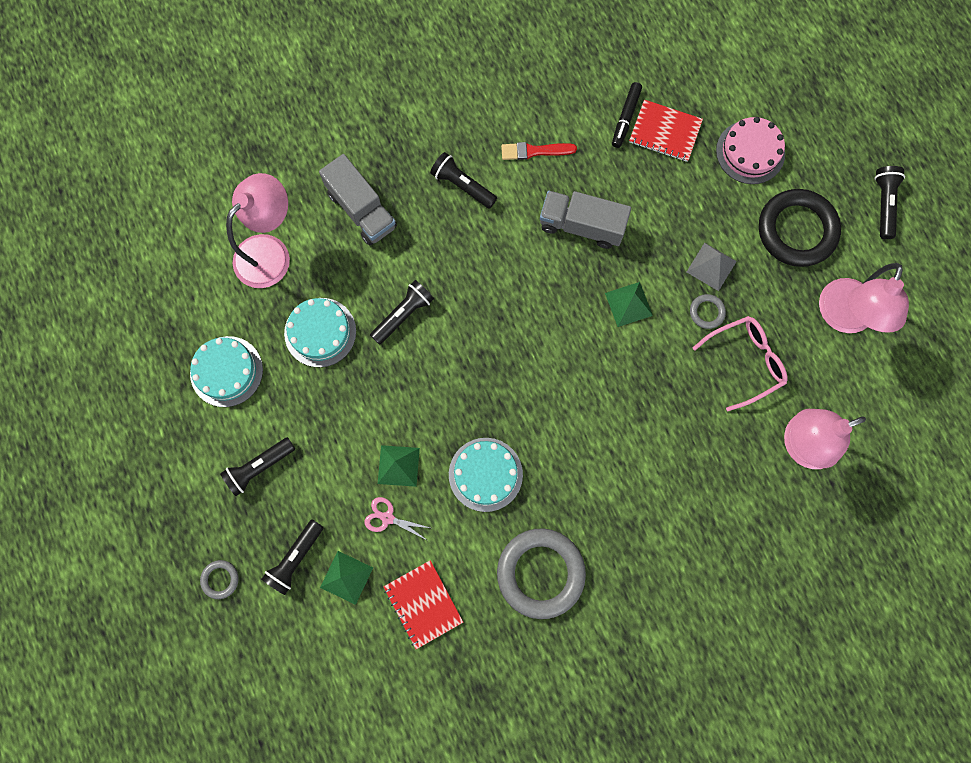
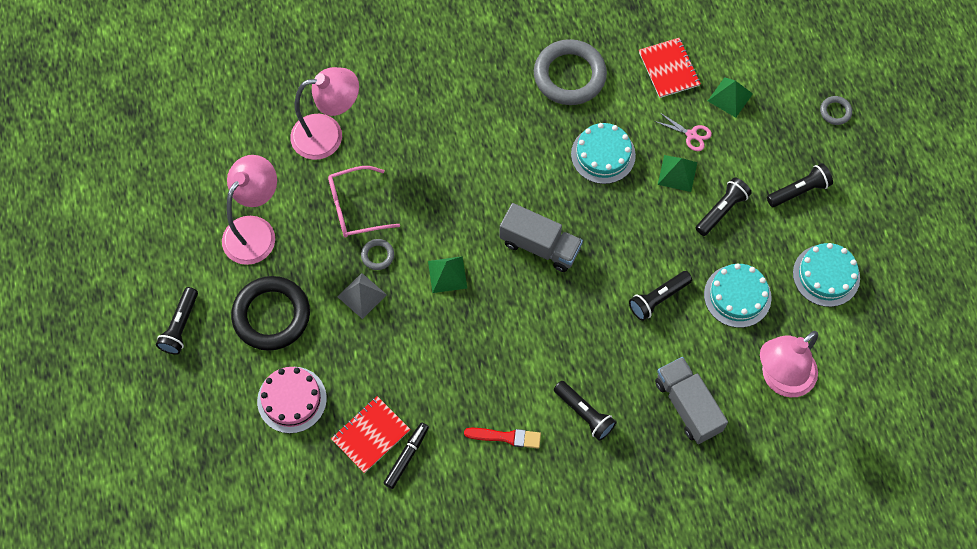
camera: 170 degrees left, 10 degrees down
black flashlight [261,519,324,595] -> black flashlight moved to [696,177,752,236]
grey truck [540,191,631,249] -> grey truck moved to [499,203,583,272]
red notebook [629,100,703,162] -> red notebook turned 75 degrees counterclockwise [331,396,411,473]

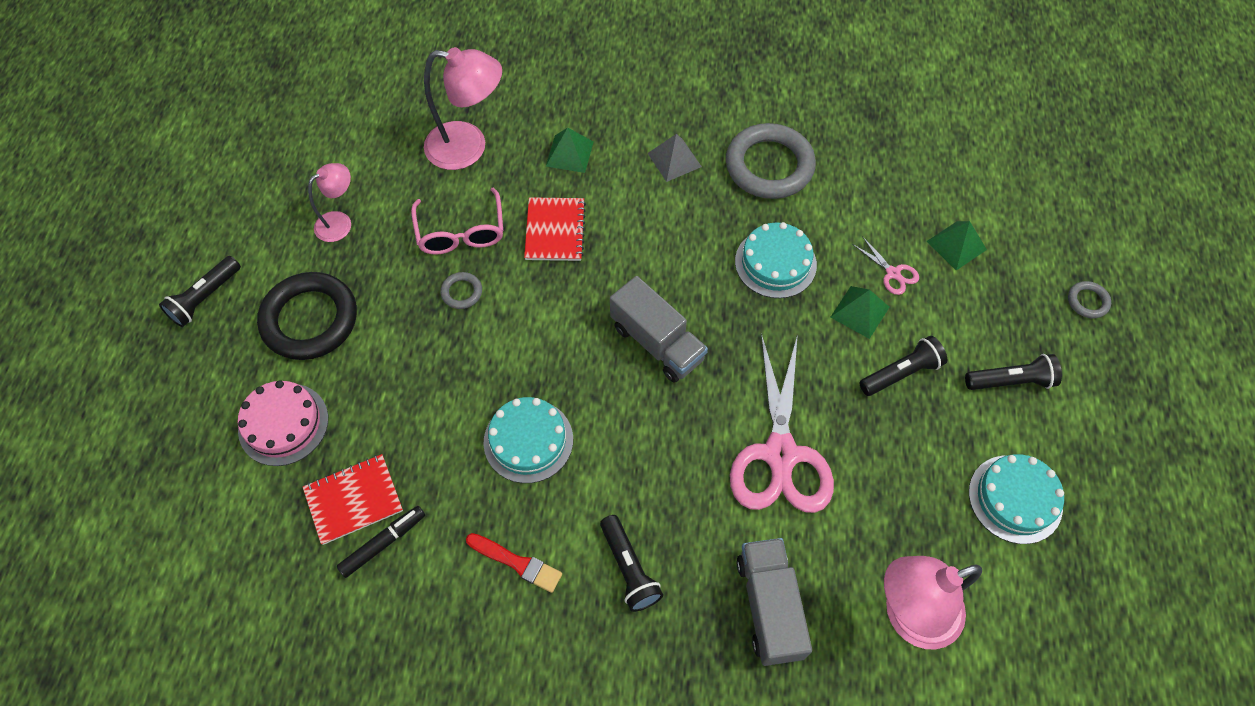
camera: 20 degrees right, 5 degrees down
pink lamp [222,155,277,265] -> pink lamp [308,163,351,242], size x0.58
pink glasses [328,166,400,238] -> pink glasses turned 105 degrees counterclockwise [411,187,503,255]
grey pyramid [338,273,387,319] -> grey pyramid moved to [647,134,702,182]
green pyramid [428,256,467,293] -> green pyramid moved to [546,128,594,173]
black flashlight [629,271,692,321] -> pink scissors [730,333,834,513]
red notebook [639,38,701,98] -> red notebook moved to [524,197,586,261]
turquoise cake [704,263,772,328] -> turquoise cake moved to [484,397,573,483]

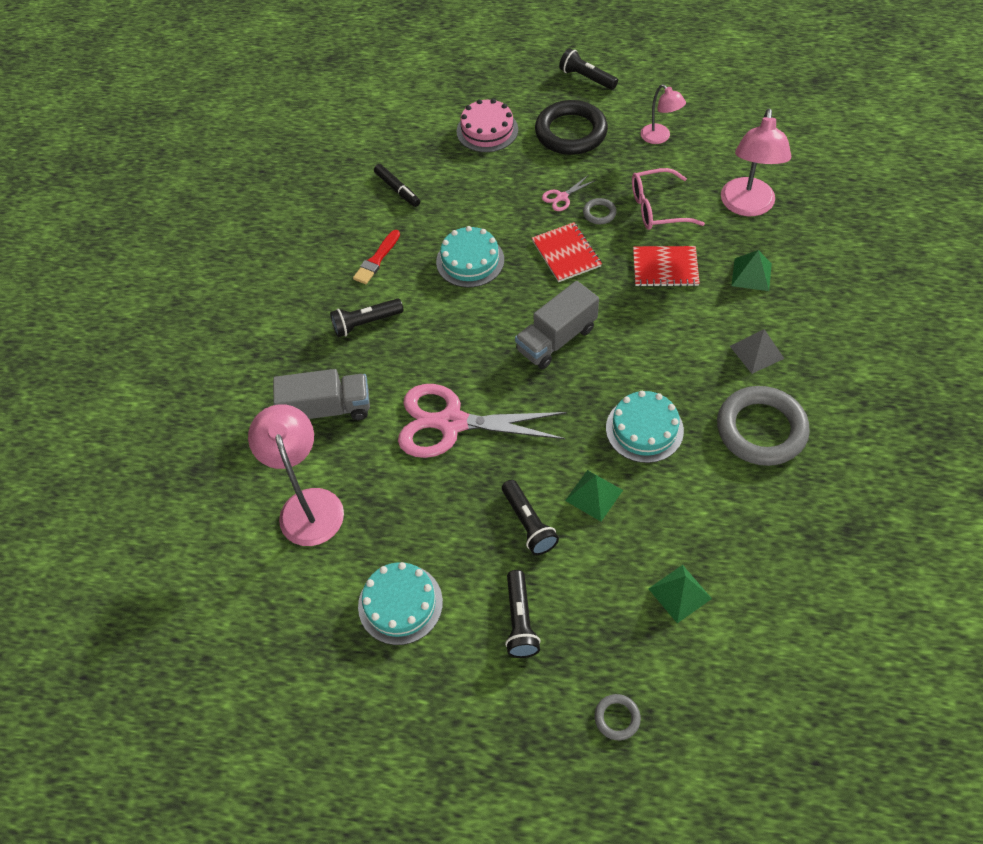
camera: 95 degrees right, 5 degrees down
red notebook [303,454,403,545] -> red notebook moved to [532,222,602,282]
pink scissors [852,236,919,295] -> pink scissors moved to [542,175,596,211]

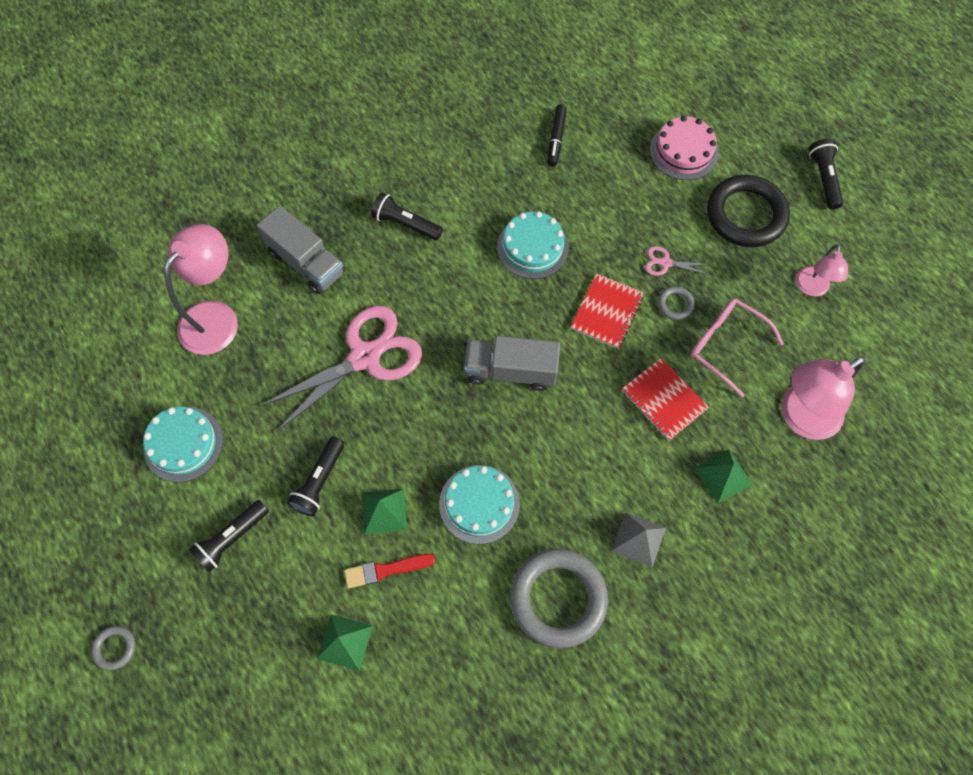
camera: 45 degrees right, 10 degrees up
red brush [353,230,400,284] -> red brush moved to [344,554,436,588]
pink scissors [398,384,566,458] -> pink scissors turned 90 degrees clockwise [259,306,423,432]
grey ring [594,694,641,740] -> grey ring moved to [91,626,135,671]

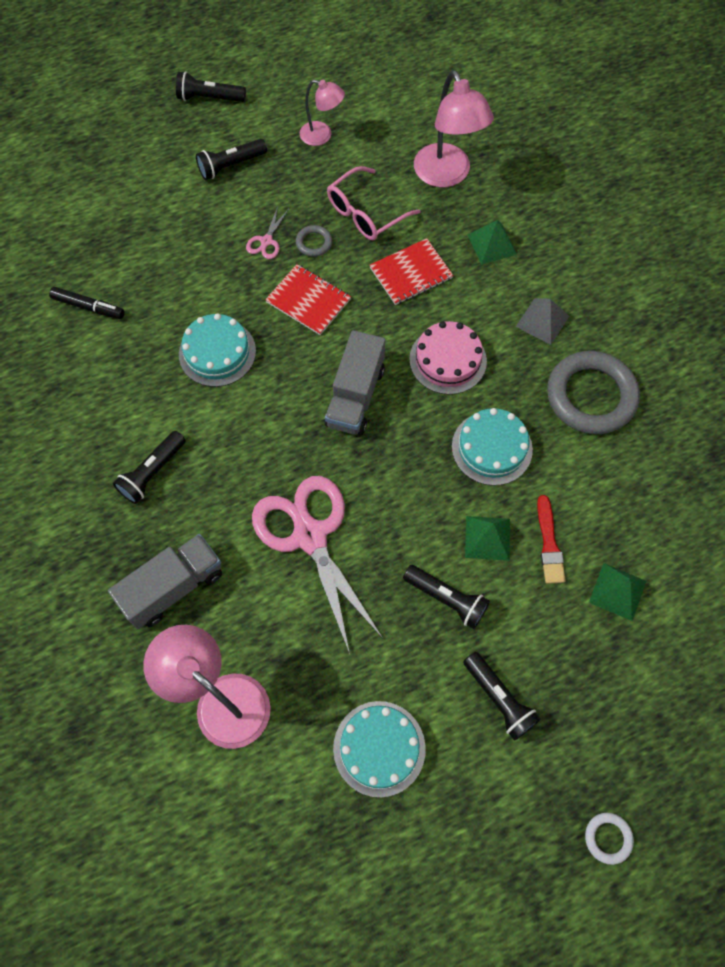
camera: 80 degrees left, 0 degrees up
grey ring [91,626,135,671] -> white ring [585,813,634,865]
pink cake [650,116,718,180] -> pink cake moved to [409,321,487,395]
black ring [707,175,790,247] -> black flashlight [196,139,267,180]

